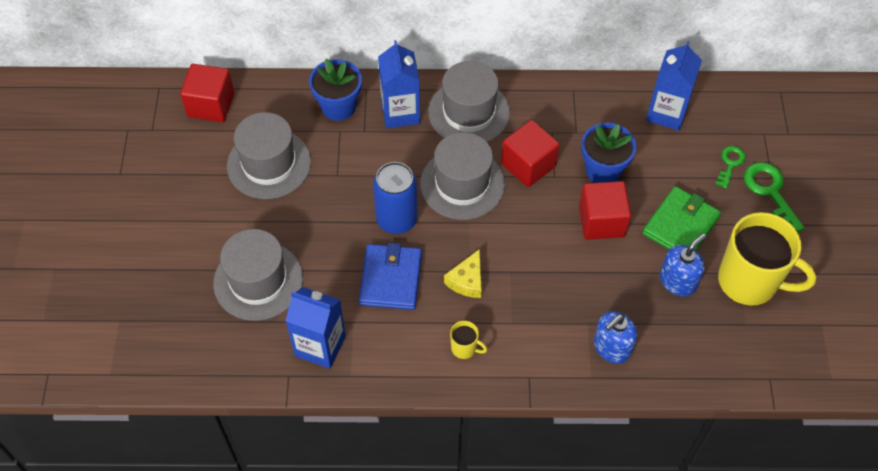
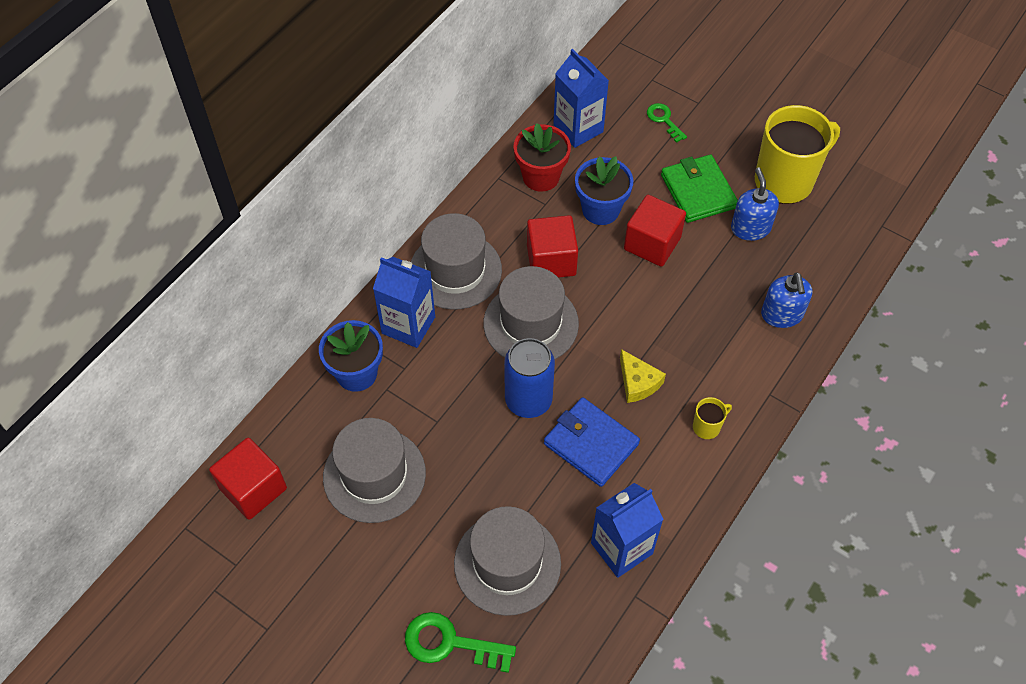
camera: 55 degrees left, 0 degrees up
green key [744,162,804,232] -> green key moved to [405,612,516,673]
none -> red flower pot [513,123,571,192]

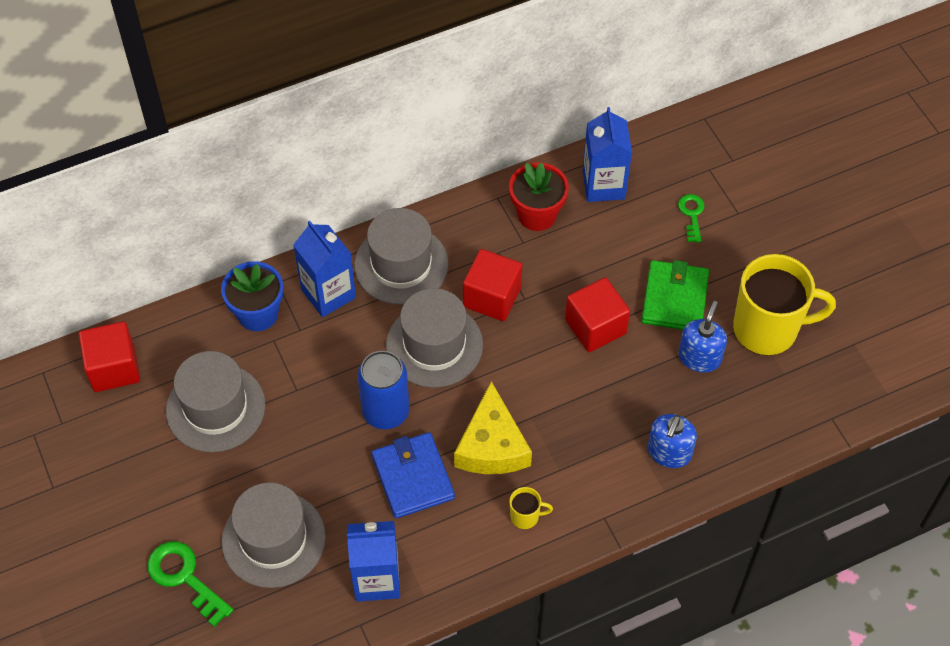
camera: 30 degrees right, 0 degrees up
blue flower pot [575,156,633,225] -> none
yellow cheese [620,349,666,403] -> yellow cheese [454,381,532,474], size x1.68

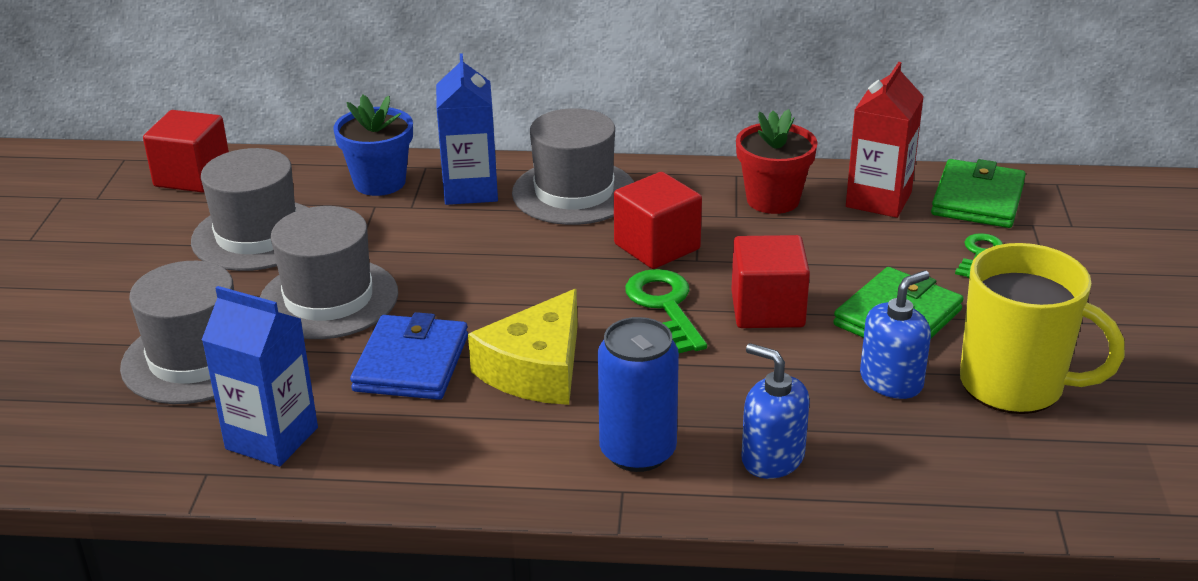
camera: 30 degrees right, 25 degrees down
green key [147,542,233,627] -> green key moved to [625,269,707,353]
blue can [357,351,410,429] -> blue can moved to [598,317,679,472]
grey hat [386,288,483,388] -> grey hat moved to [260,206,398,339]
yellow mug [510,487,553,529] -> none
blue carton [583,107,632,202] -> red carton [846,62,924,218]
blue soap dispenser [648,414,697,468] -> blue soap dispenser turned 75 degrees clockwise [741,343,810,479]
none -> green wallet [931,159,1026,228]

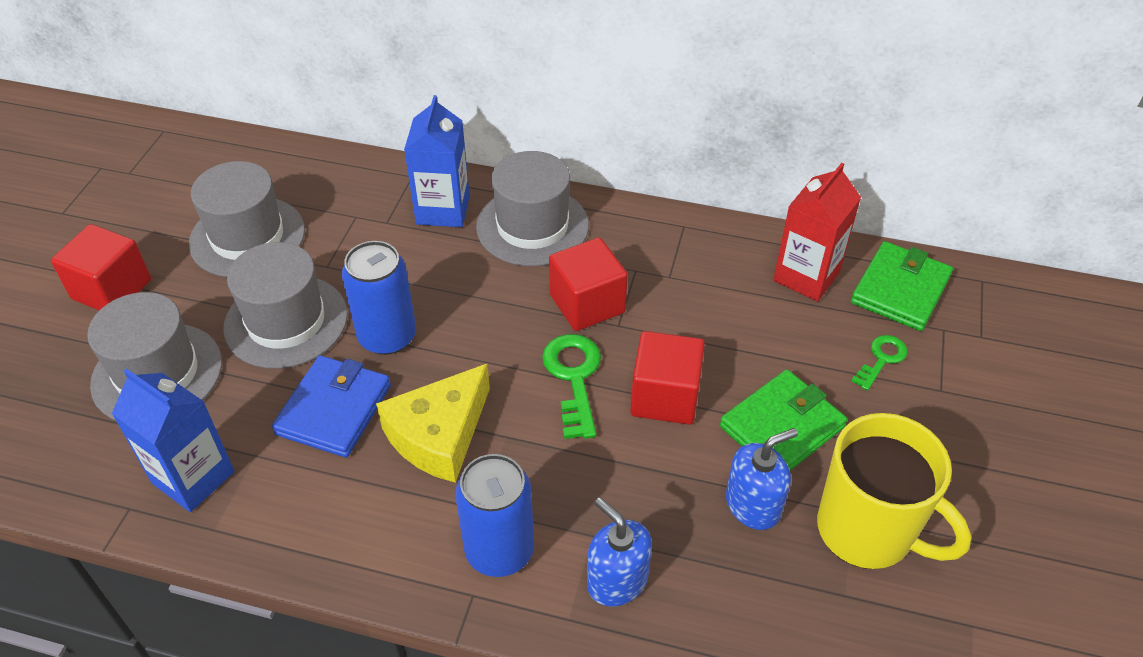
camera: 10 degrees right, 15 degrees up
red cube [143,110,229,193] -> red cube moved to [51,224,151,310]
blue flower pot [334,95,413,196] -> none
red flower pot [736,109,818,214] -> none
none -> blue can [342,241,416,355]

